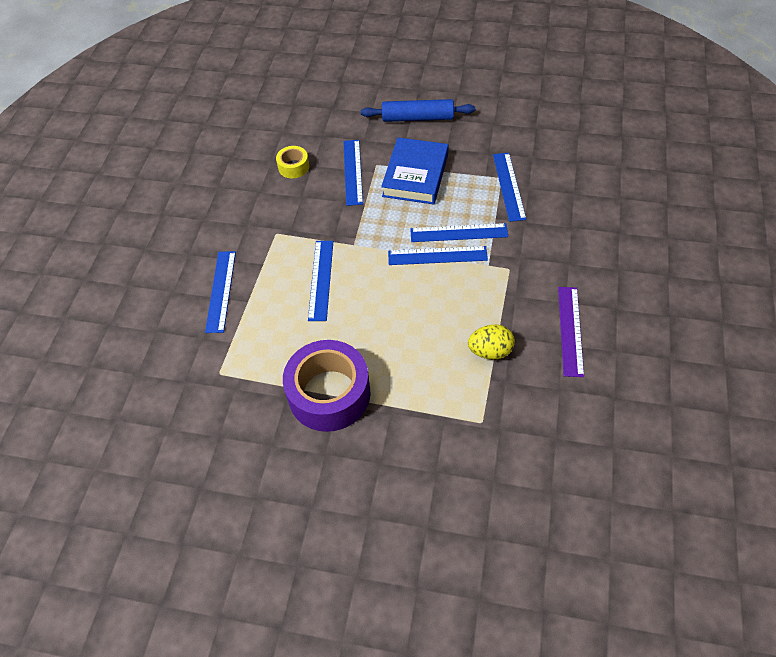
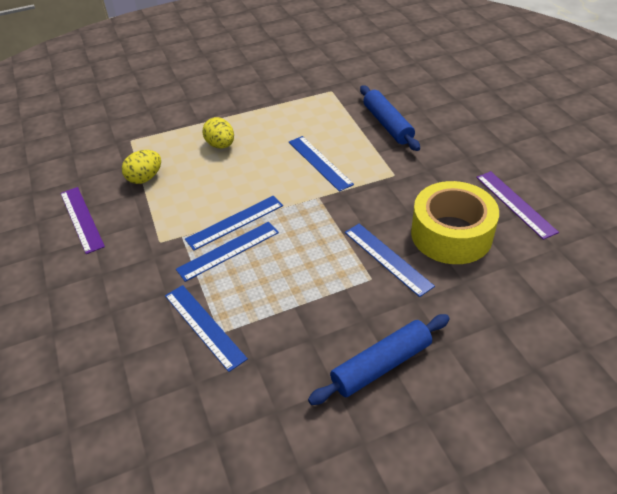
camera: 145 degrees right, 10 degrees down
blue ruler [205,251,236,333] -> blue rolling pin [360,85,420,151]
yellow tape [276,146,309,178] -> yellow tape [411,181,499,264], size x2.12
purple tape [283,340,371,432] -> none
blue book [381,137,448,204] -> none
none -> yellow egg [203,117,234,149]
none -> purple ruler [476,171,559,240]

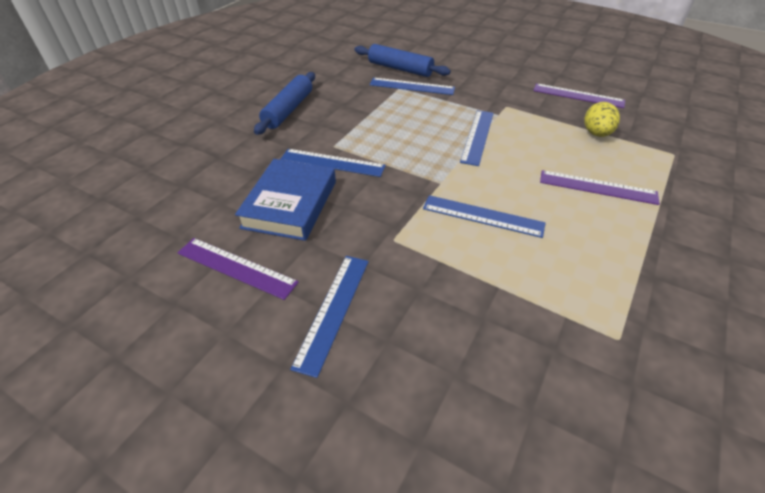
camera: 140 degrees right, 0 degrees up
blue ruler [176,222,279,282] -> blue ruler moved to [290,256,369,378]
yellow egg [203,117,234,149] -> purple ruler [540,170,660,205]
blue rolling pin [360,85,420,151] -> blue rolling pin moved to [354,44,451,77]
yellow tape [411,181,499,264] -> blue book [235,159,336,241]

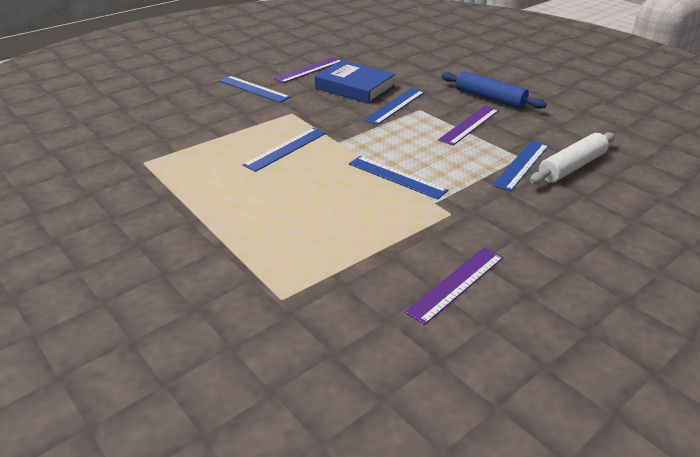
camera: 110 degrees right, 10 degrees down
blue rolling pin [354,44,451,77] -> white rolling pin [530,132,615,184]
purple ruler [540,170,660,205] -> purple ruler moved to [438,106,499,146]
yellow egg [584,102,620,137] -> none

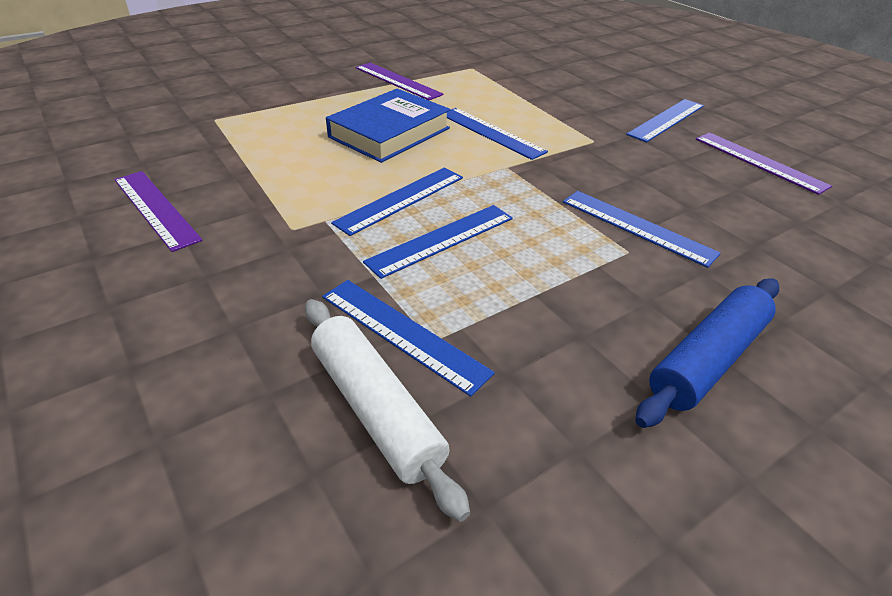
camera: 95 degrees right, 5 degrees up
blue book [315,60,395,104] -> blue book moved to [326,88,451,163]
purple ruler [438,106,499,146] -> purple ruler moved to [355,63,444,100]
none -> blue ruler [363,205,513,279]

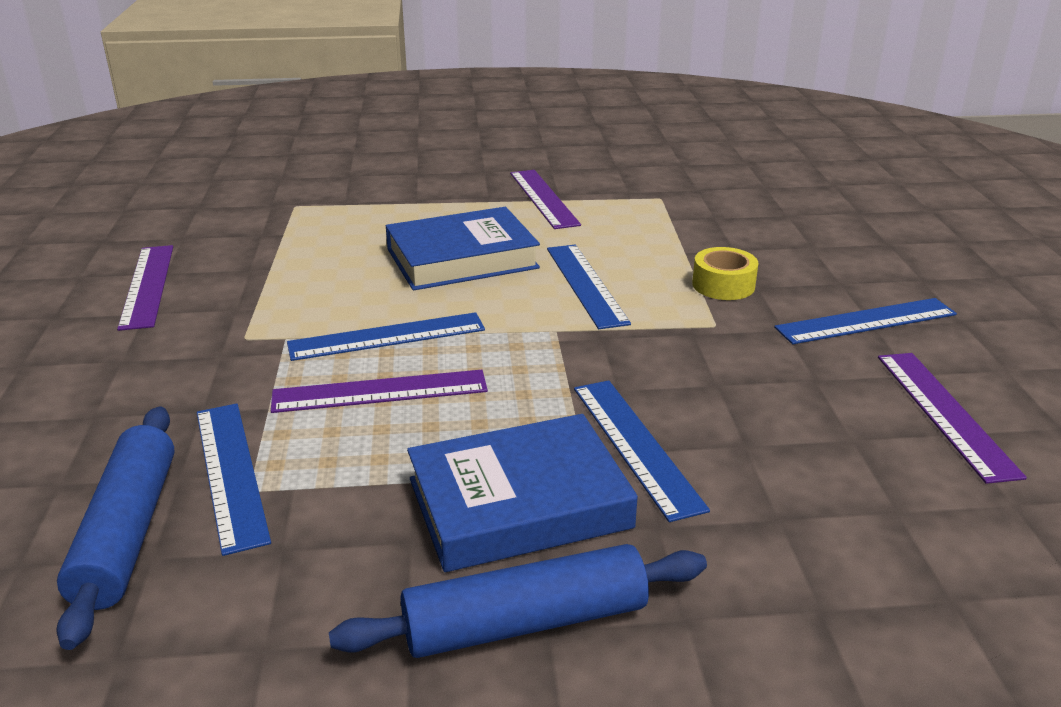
camera: 30 degrees right, 10 degrees down
white rolling pin [305,299,470,522] -> blue rolling pin [56,406,174,650]
blue ruler [363,205,513,279] -> purple ruler [271,370,488,413]
none -> blue book [407,414,638,572]
none -> yellow tape [692,247,759,300]

